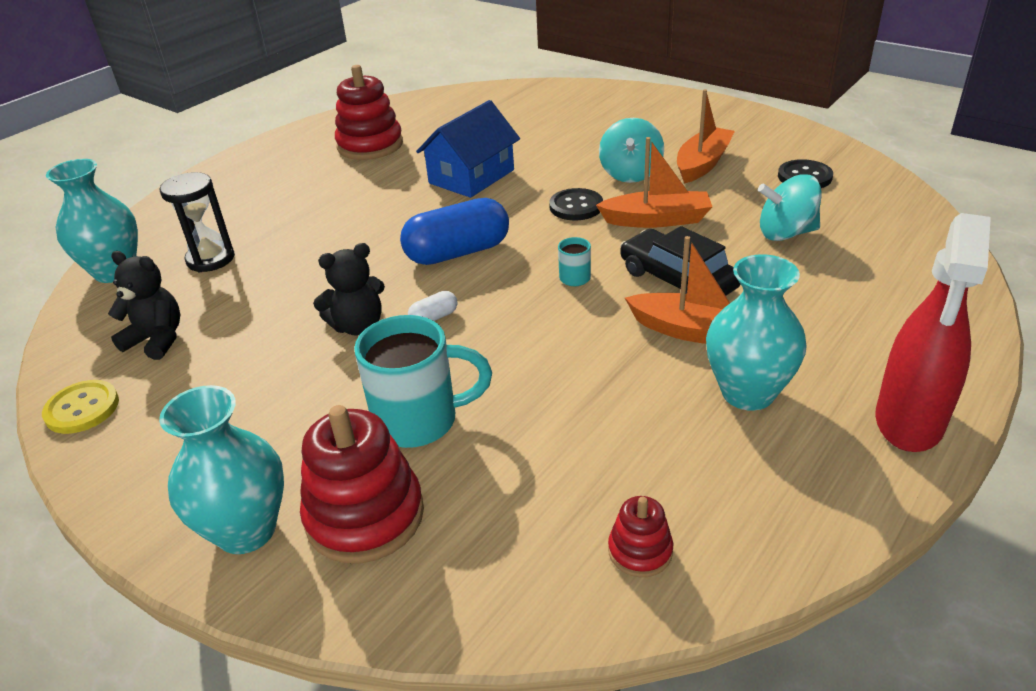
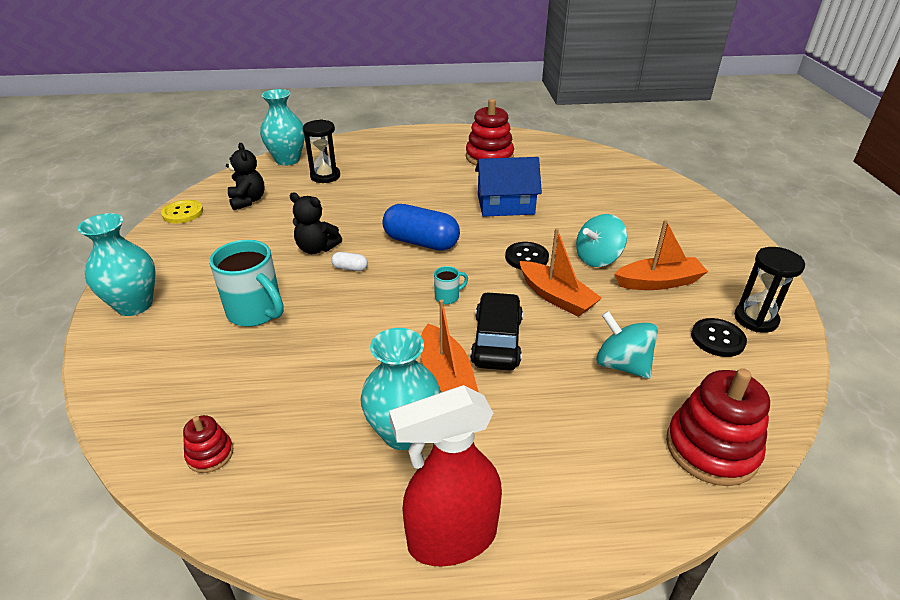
camera: 45 degrees right, 0 degrees up
red stacking toy [300,405,424,564] -> red stacking toy moved to [666,368,770,486]
none -> black hourglass [734,247,805,333]

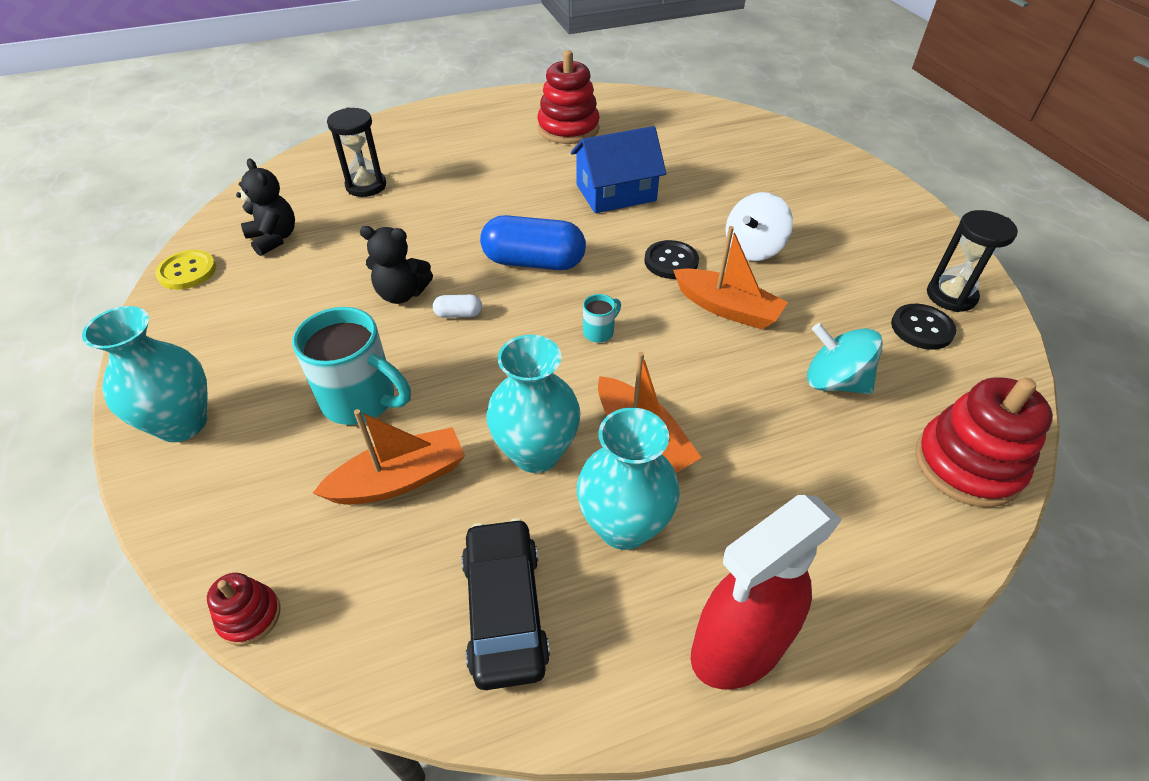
camera: 15 degrees left, 10 degrees up
red stacking toy [183,415,233,473] -> red stacking toy moved to [207,573,281,646]
turquoise vase [260,89,305,166] -> turquoise vase moved to [486,335,581,473]
black car [470,292,523,370] -> black car moved to [462,518,550,690]
turquoise spinning top [576,214,627,267] -> white spinning top [725,192,793,261]
orange boat [614,220,708,290] -> orange boat moved to [313,409,465,505]

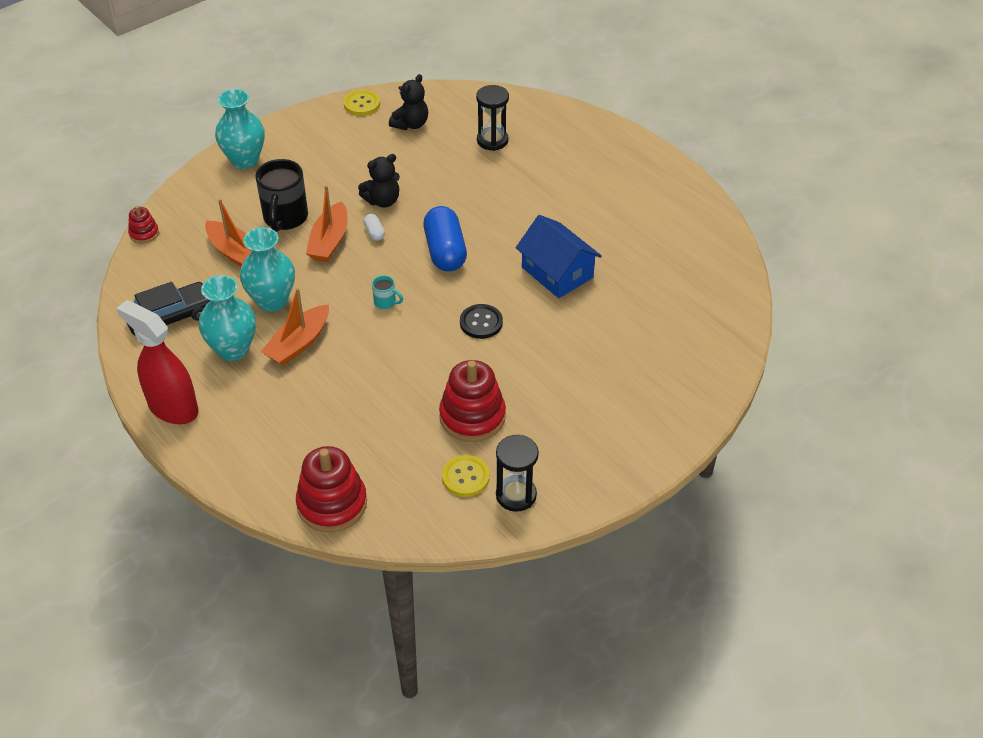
camera: 70 degrees right, 0 degrees up
turquoise mug [292,307,411,425] -> black mug [255,159,308,232]
black teddy bear [360,226,433,304] -> black teddy bear turned 105 degrees counterclockwise [358,154,400,208]
red stacking toy [537,50,600,144] -> red stacking toy moved to [439,360,506,442]
orange boat [673,226,788,329] -> orange boat moved to [306,185,348,262]
white spinning top [725,192,793,261] -> none
turquoise spinning top [807,323,883,394] -> none
black button [891,304,956,350] -> yellow button [442,455,490,497]

